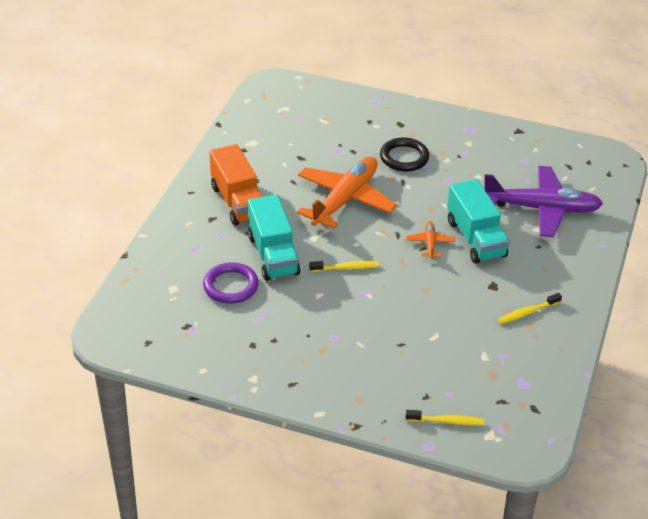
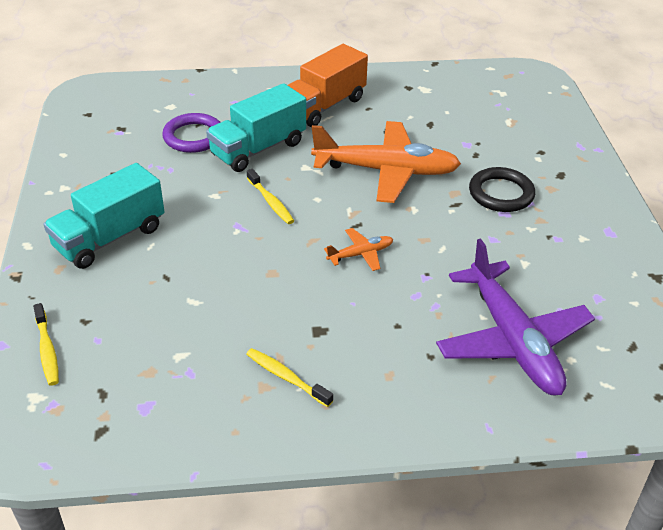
camera: 65 degrees right, 0 degrees up
turquoise truck [447,179,510,264] -> turquoise truck moved to [43,163,165,269]

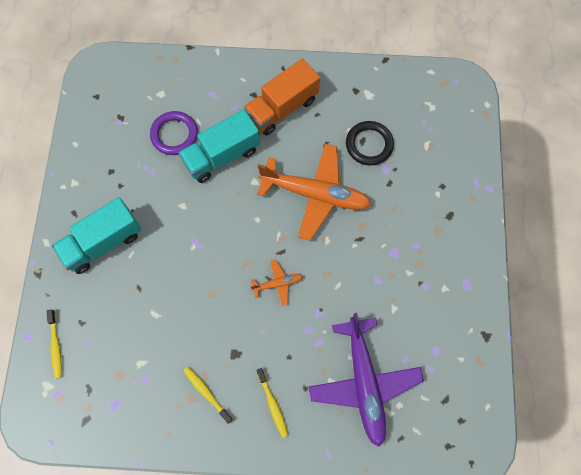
camera: 10 degrees right, 30 degrees up
yellow toothbrush [247,169,294,224] -> yellow toothbrush moved to [256,368,288,438]
black ring [469,167,535,212] -> black ring moved to [346,121,394,166]

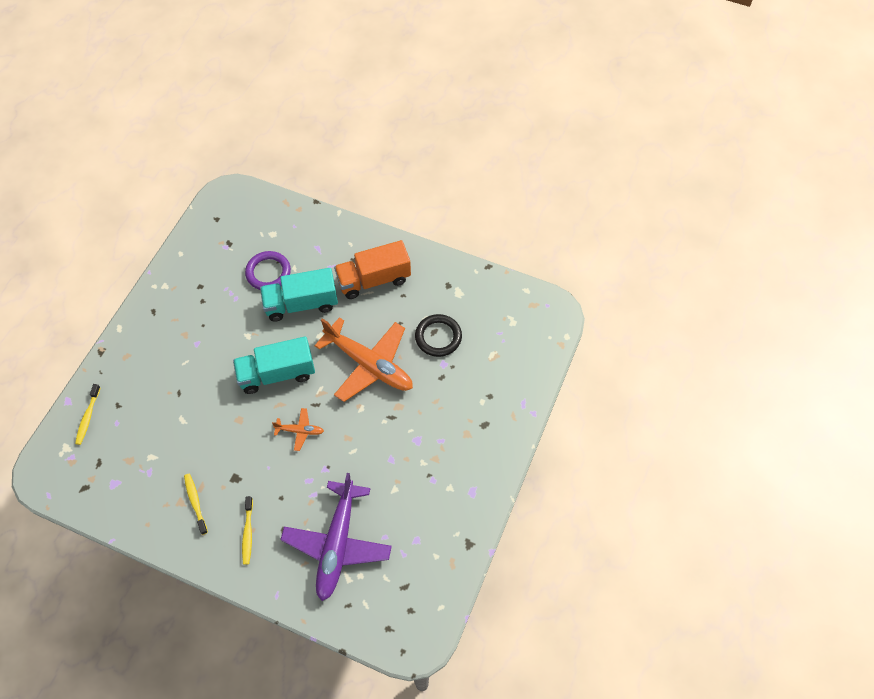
camera: 20 degrees right, 10 degrees down
turquoise truck [52,197,141,274] -> turquoise truck moved to [233,336,315,394]

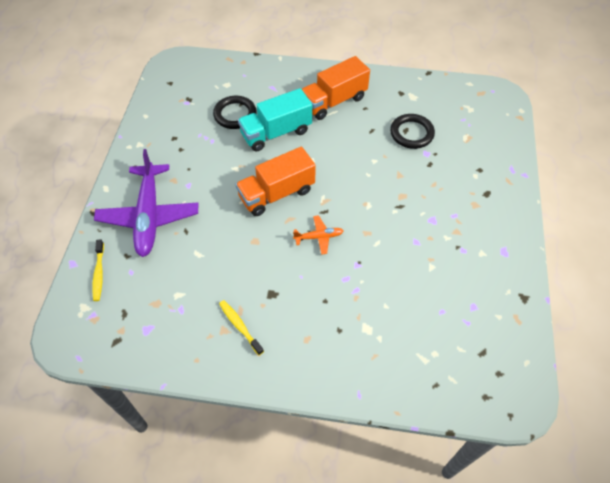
camera: 15 degrees left, 5 degrees down
turquoise truck [233,336,315,394] -> orange truck [236,147,316,216]
yellow toothbrush [242,496,253,565] -> none
purple ring [245,251,291,290] -> black ring [213,96,257,129]
purple plane [281,473,392,601] -> purple plane moved to [94,149,198,257]
orange plane [314,317,413,402] -> none

